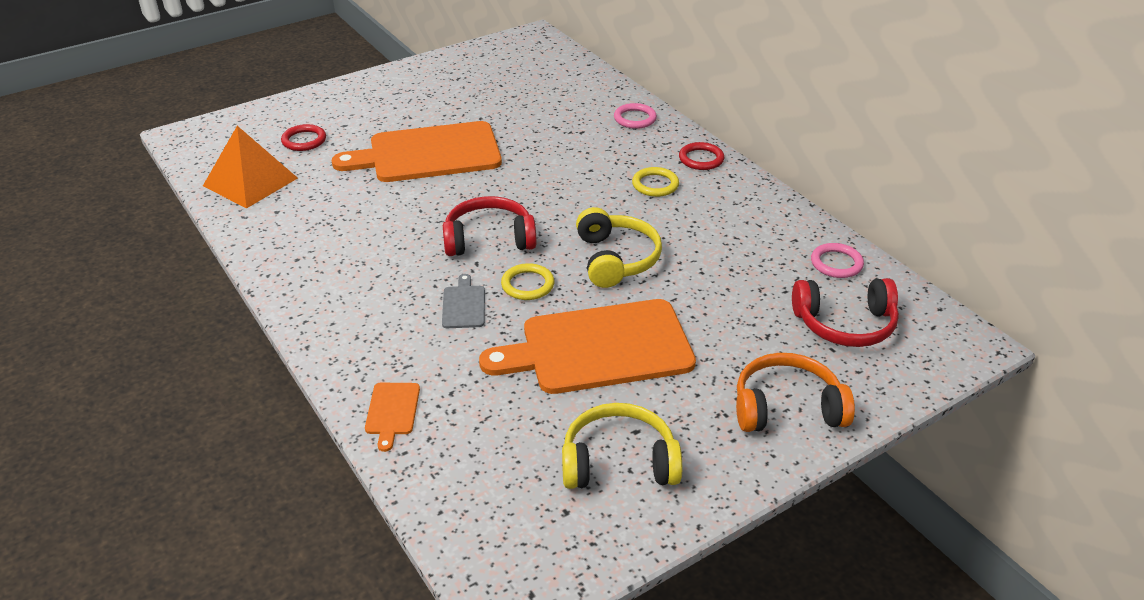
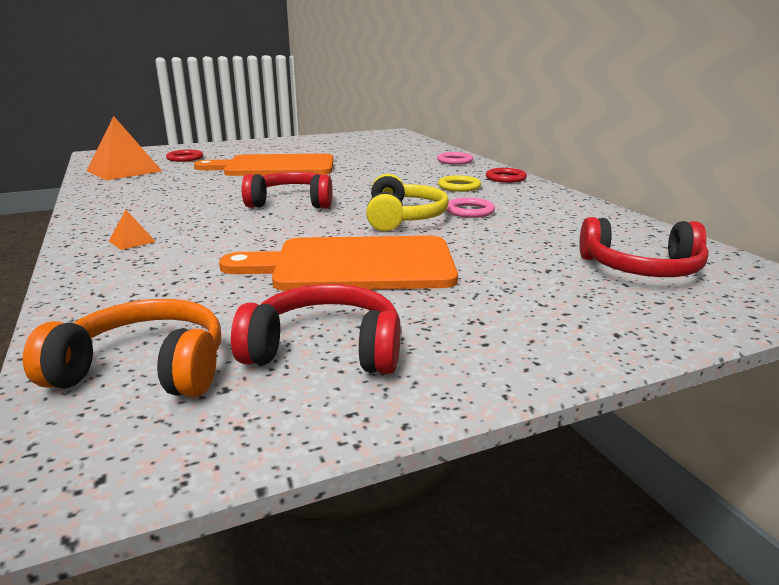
camera: 10 degrees right, 15 degrees down
orange cutting board [365,383,420,452] -> none
grey cutting board [442,274,485,328] -> none
yellow ring [501,263,554,300] -> none
yellow headphones [562,403,682,489] -> red headphones [231,284,401,374]
orange headphones [736,353,855,432] -> orange headphones moved to [23,299,221,397]
pink ring [811,243,864,278] -> pink ring moved to [447,198,495,218]
none -> orange pyramid [109,210,156,250]

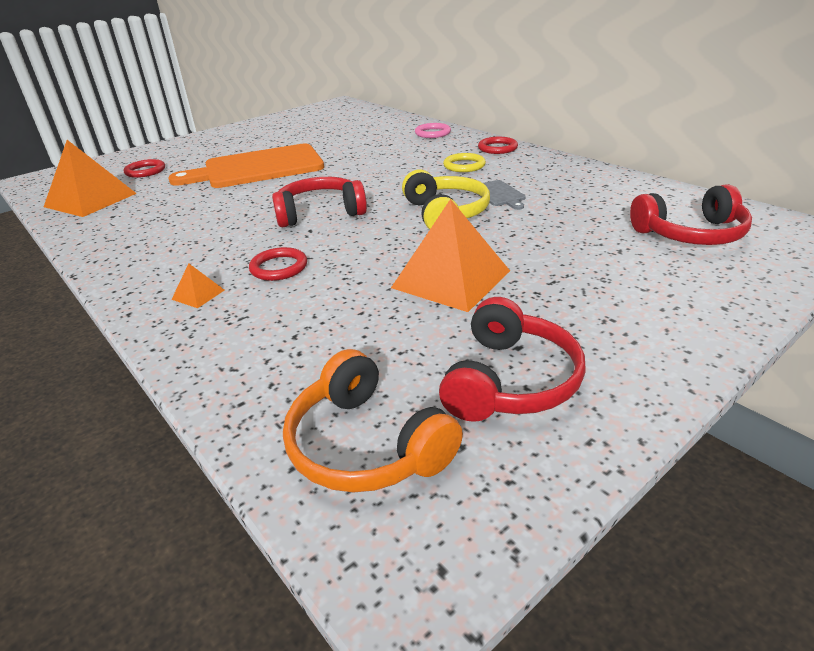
camera: 15 degrees left, 10 degrees up
orange headphones [23,299,221,397] -> orange headphones turned 120 degrees counterclockwise [283,349,463,492]
orange cutting board [219,236,458,291] -> orange pyramid [391,199,510,312]
red headphones [231,284,401,374] -> red headphones turned 120 degrees clockwise [439,297,586,422]
pink ring [447,198,495,218] -> grey cutting board [477,180,526,210]
none -> red ring [249,247,307,281]

